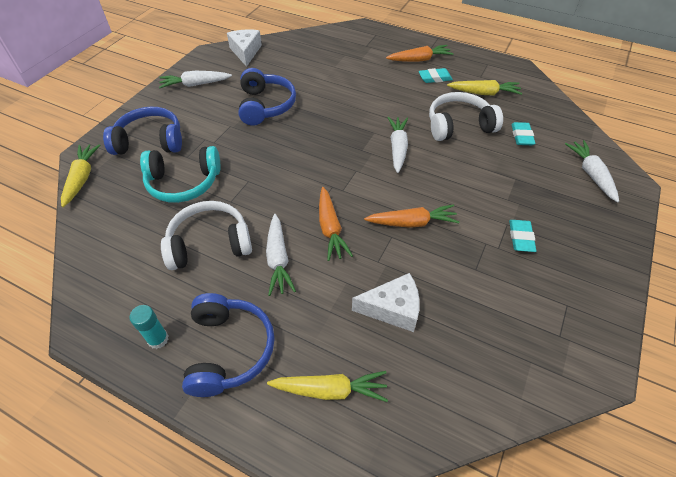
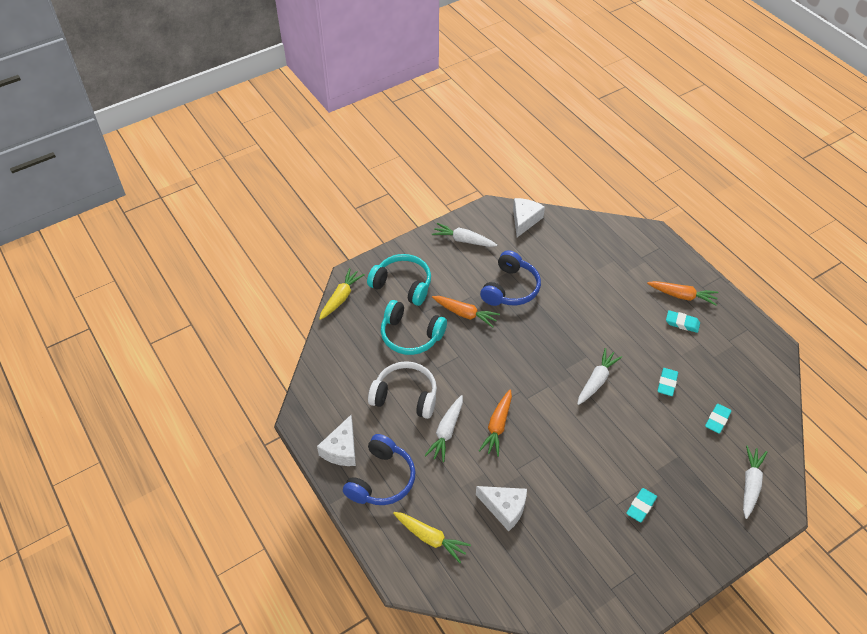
camera: 30 degrees right, 0 degrees up
blue headphones [103,107,182,155] -> turquoise headphones [367,254,431,306]
turquoise glue stick [129,305,169,349] -> white cheese [317,415,356,466]
orange carrot [364,204,459,228] -> orange carrot moved to [432,296,500,328]
white headphones [429,92,503,141] -> turquoise eraser [657,368,678,396]
yellow carrot [447,80,522,95] -> none

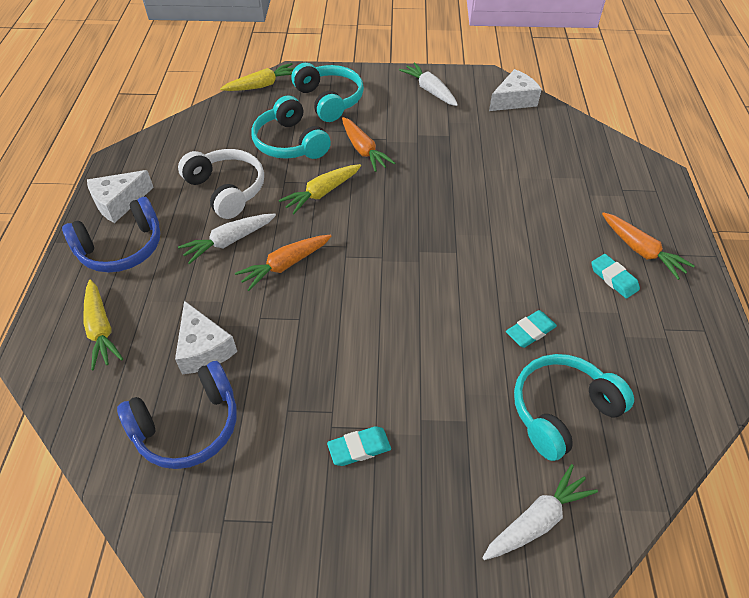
camera: 35 degrees right, 0 degrees up
blue headphones [480,250,541,306] -> blue headphones moved to [117,361,237,469]
white carrot [577,348,622,405] -> none
turquoise eraser [705,404,732,434] -> turquoise headphones [514,354,634,461]
none -> yellow carrot [279,164,361,214]

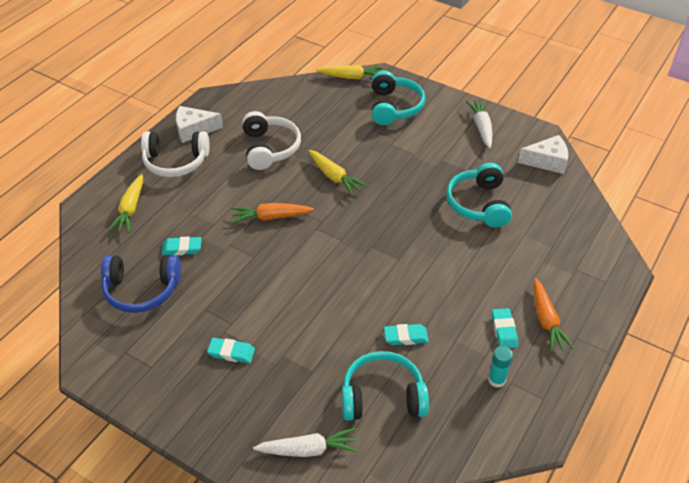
camera: 30 degrees right, 5 degrees down
blue headphones [62,197,160,273] -> white headphones [141,131,210,177]
white cheese [175,301,237,374] -> turquoise eraser [162,237,202,255]
white carrot [178,214,276,264] -> none
turquoise headphones [251,96,331,159] -> turquoise headphones moved to [446,163,512,228]
yellow carrot [279,164,361,214] -> yellow carrot turned 120 degrees counterclockwise [308,150,367,195]
orange carrot [342,117,395,172] -> none
none -> turquoise glue stick [488,346,513,388]

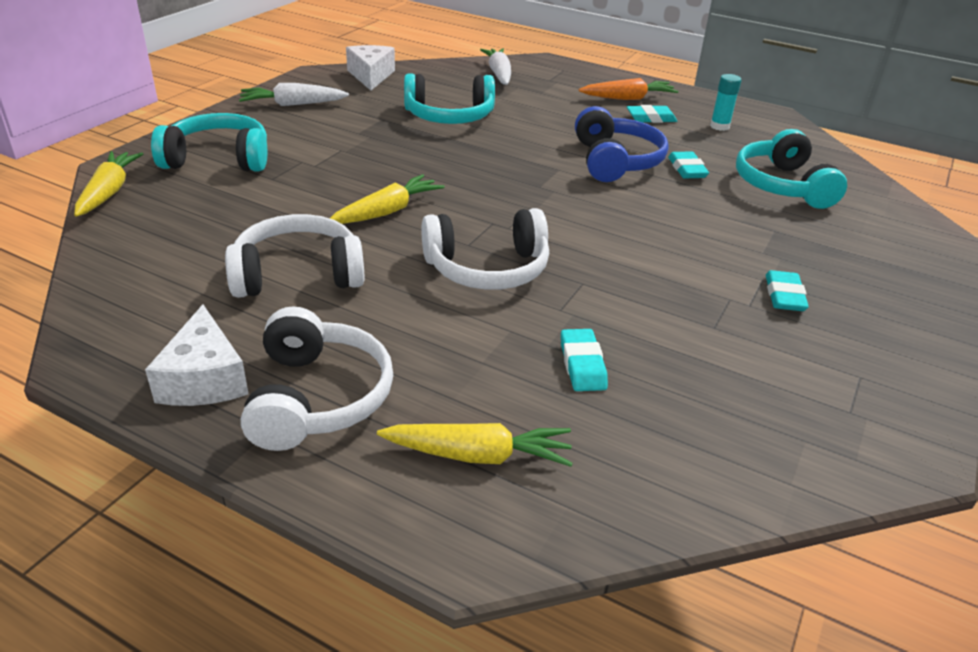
camera: 95 degrees left, 10 degrees down
blue headphones [101,255,181,313] -> blue headphones moved to [575,106,669,182]
orange carrot [231,203,314,224] -> white headphones [422,208,549,290]
white carrot [253,428,358,457] -> white carrot moved to [480,49,511,85]

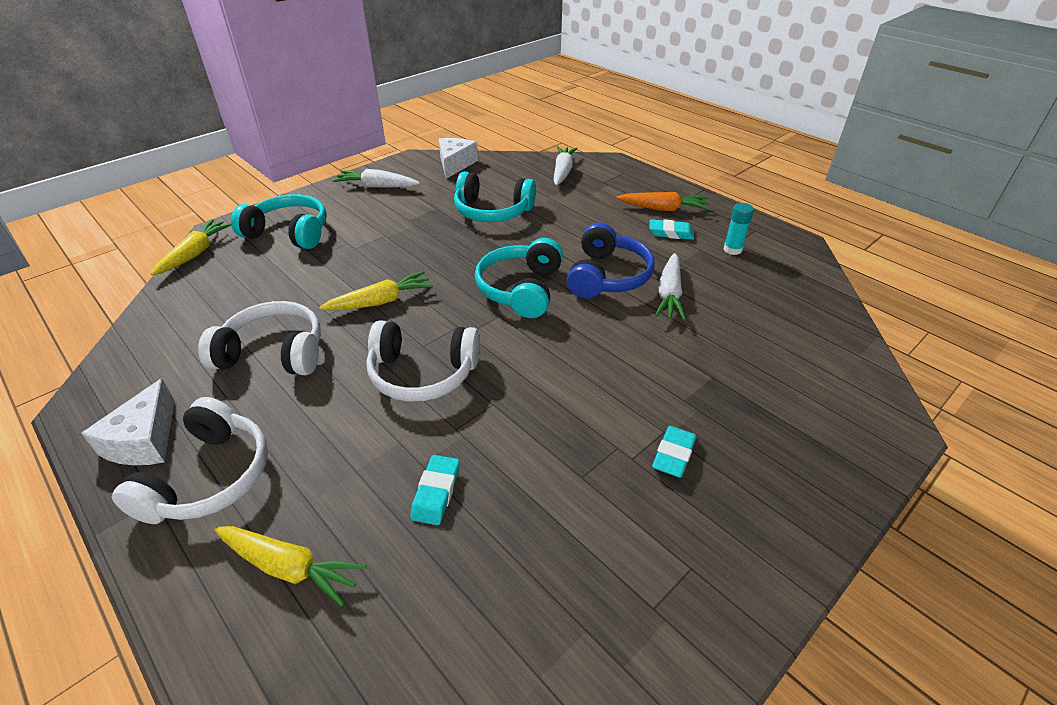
camera: 20 degrees right, 5 degrees up
turquoise eraser [668,151,709,178] -> white carrot [655,253,686,320]
turquoise headphones [736,129,847,209] -> turquoise headphones moved to [475,238,563,318]

